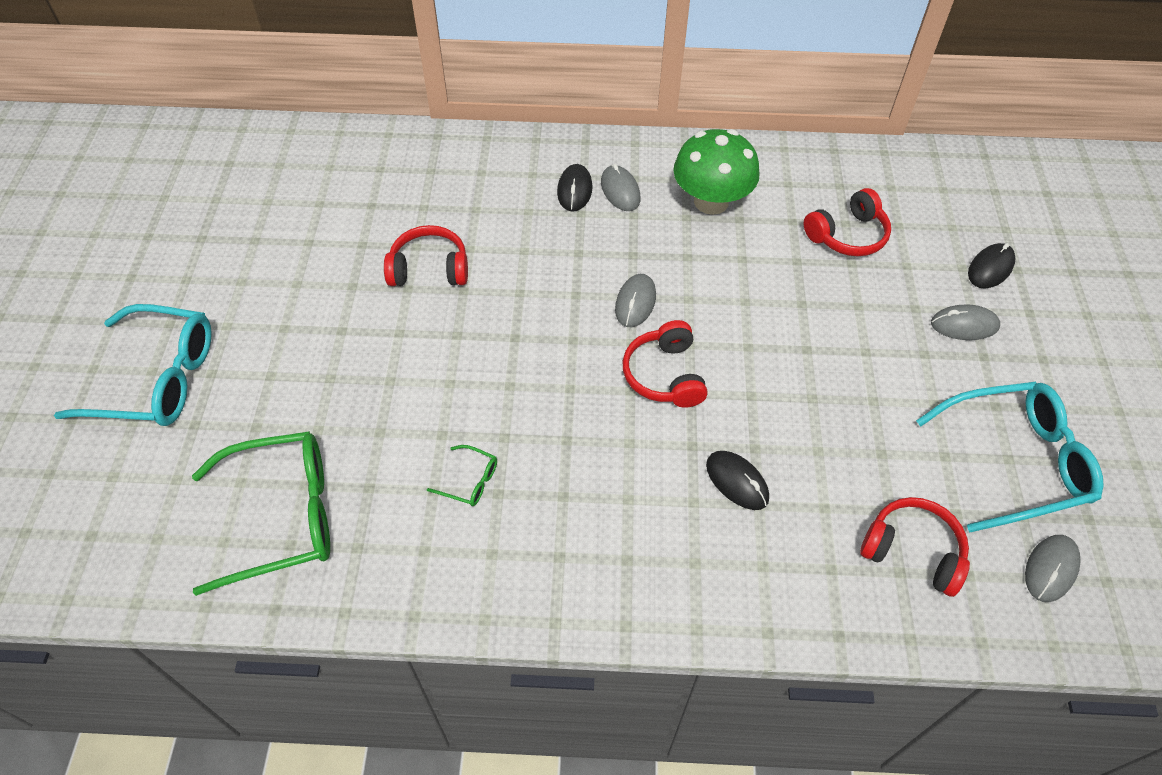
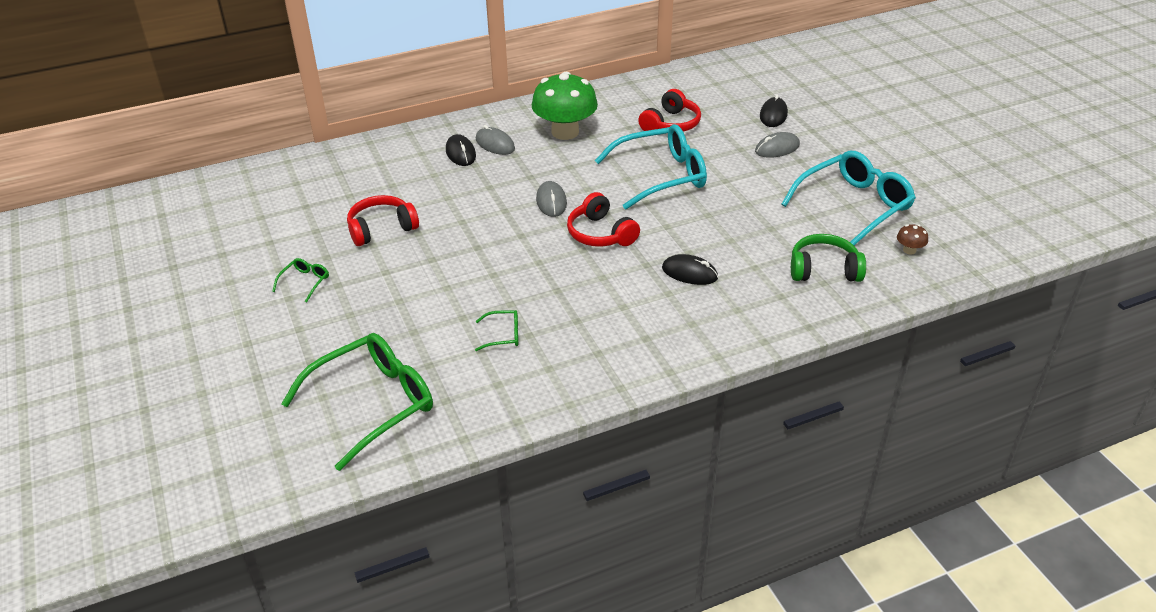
camera: 25 degrees left, 15 degrees down
turquoise glasses [54,304,212,426] -> turquoise glasses moved to [595,124,707,210]
red headphones [860,497,970,597] -> green headphones [791,234,866,282]
grey mouse [1025,535,1080,602] -> brown mushroom [897,224,928,254]
none -> green glasses [272,258,329,303]

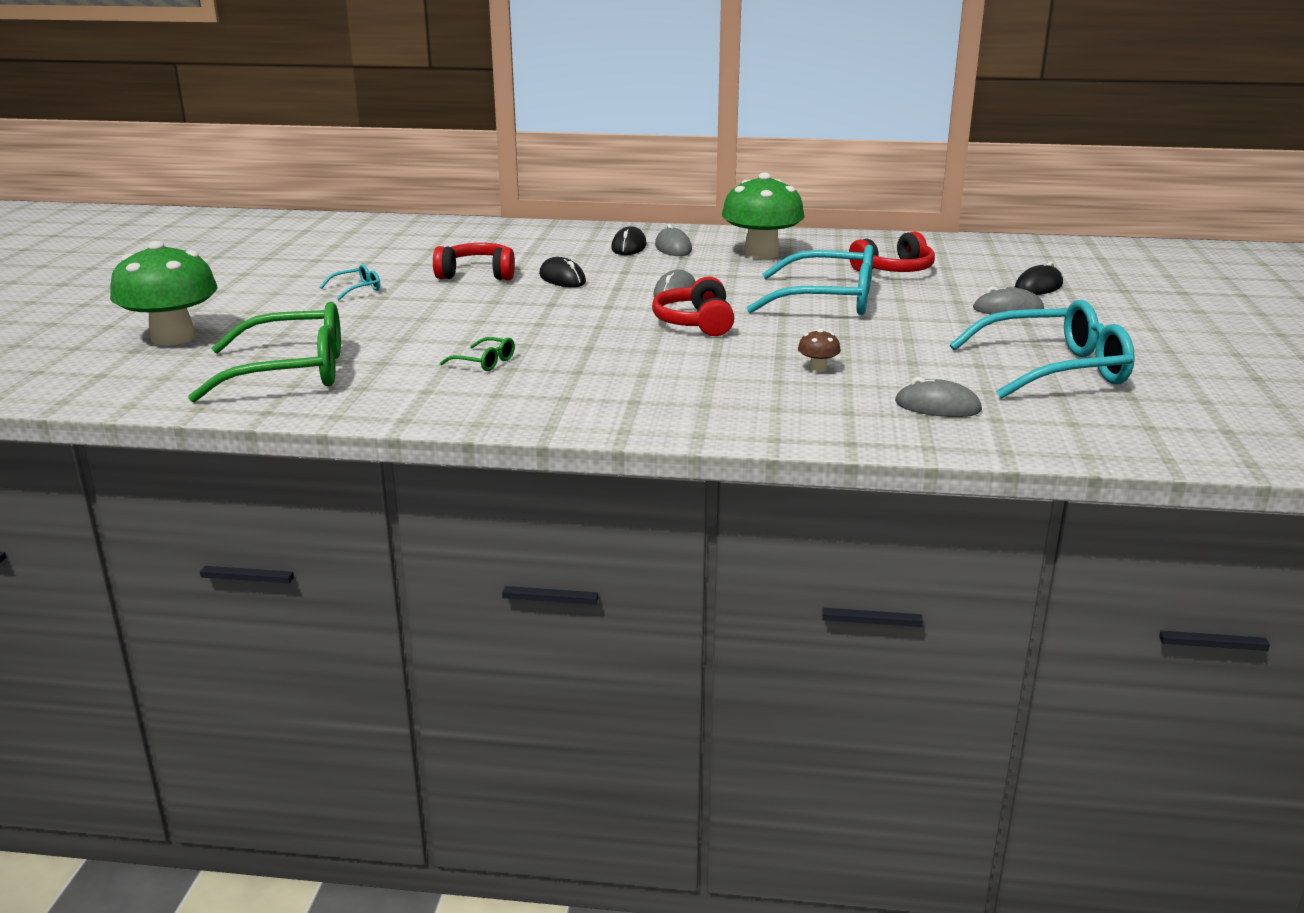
camera: 30 degrees right, 15 degrees down
green glasses [272,258,329,303] -> turquoise glasses [320,264,380,301]
black mouse [662,254,718,285] -> black mouse moved to [539,257,586,287]
green headphones [791,234,866,282] -> grey mouse [895,377,982,417]
brown mushroom [897,224,928,254] -> brown mushroom moved to [798,329,841,372]
none -> green mushroom [110,241,218,346]

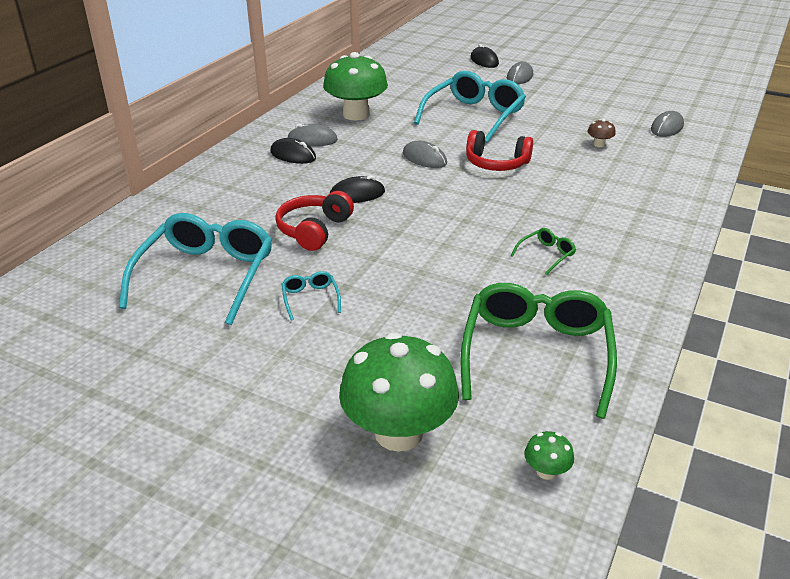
camera: 70 degrees left, 10 degrees up
red headphones [849,232,935,272] -> none
turquoise glasses [950,300,1135,399] -> turquoise glasses moved to [119,213,272,325]
none -> green mushroom [524,431,574,480]

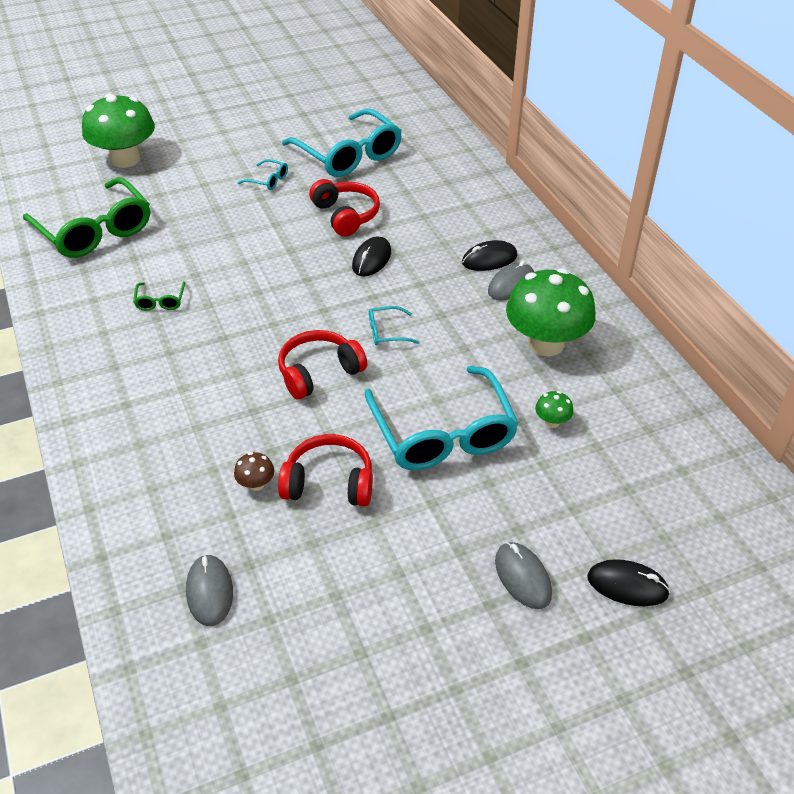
camera: 130 degrees right, 10 degrees up
grey mouse [403,141,447,168] -> turquoise glasses [369,306,420,345]
green mushroom [524,431,574,480] -> green mushroom moved to [535,391,573,428]
none -> red headphones [278,434,373,506]

